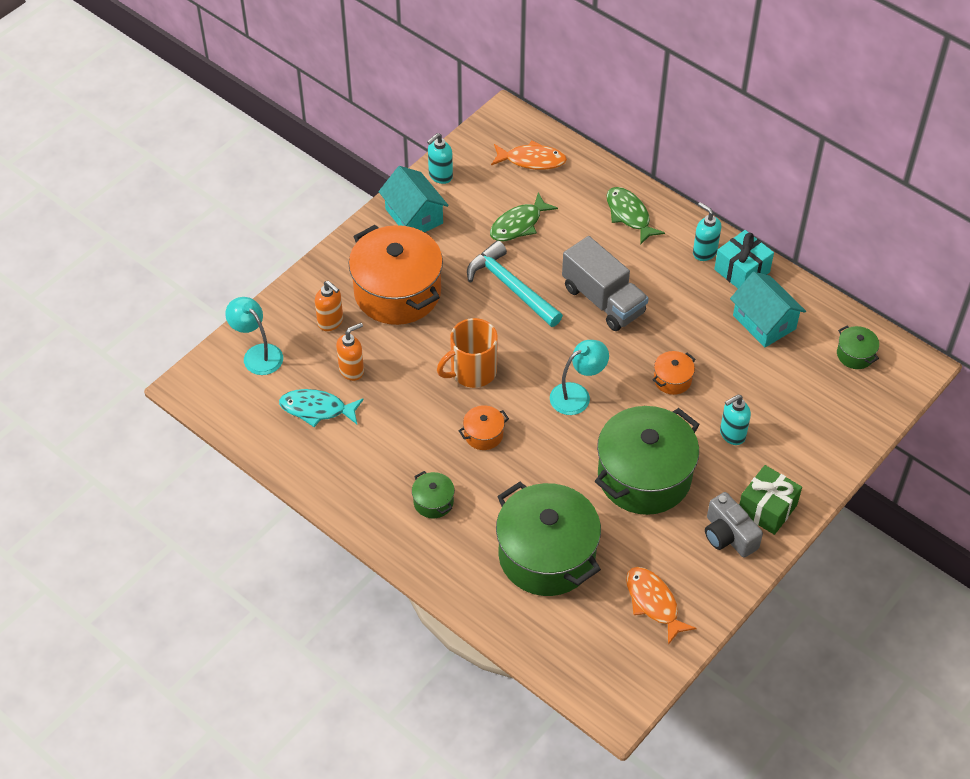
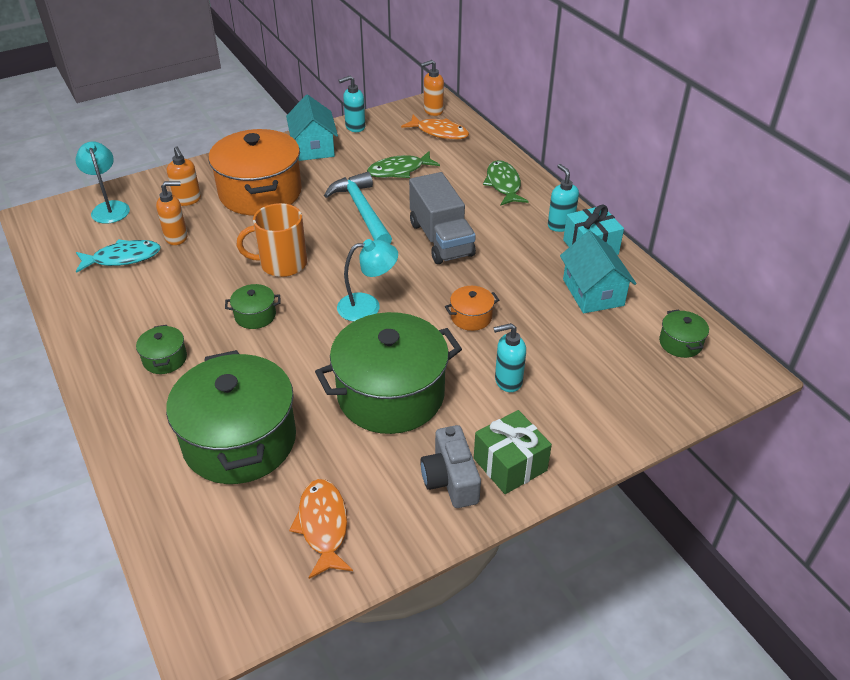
camera: 20 degrees right, 10 degrees down
turquoise fish [279,389,364,427] -> turquoise fish turned 135 degrees clockwise [76,239,161,273]
orange pot [458,405,509,450] -> green pot [225,284,281,329]
none -> orange soap dispenser [421,60,444,116]

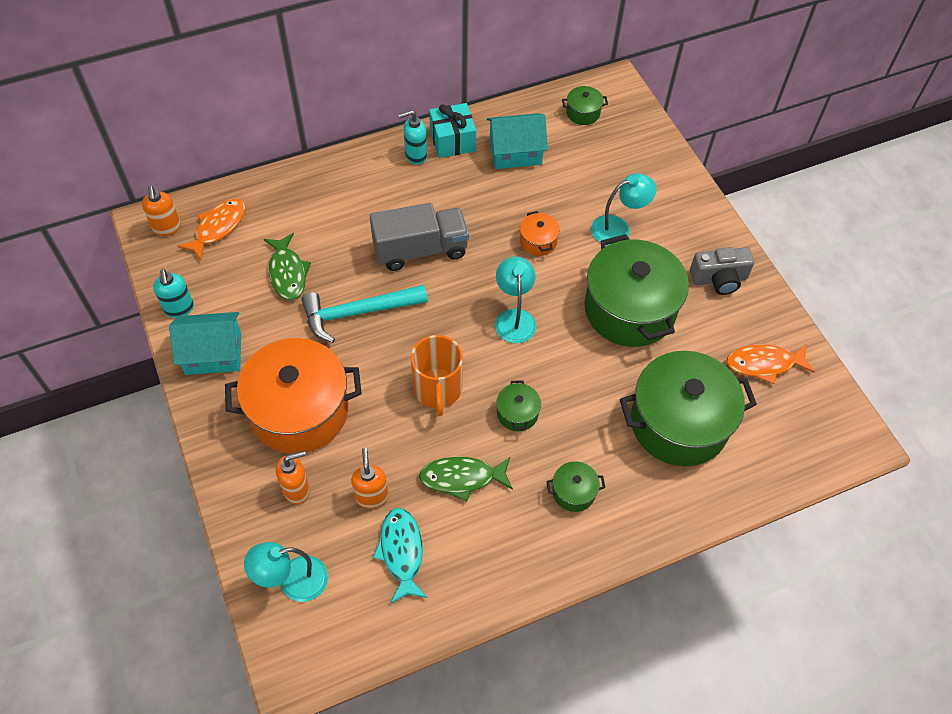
camera: 85 degrees left, 15 degrees up
green gift [474,410,552,494] -> none
green fish [483,160,529,206] -> green fish moved to [419,457,513,502]
turquoise soap dispenser [494,323,526,392] -> turquoise lamp [591,173,657,245]

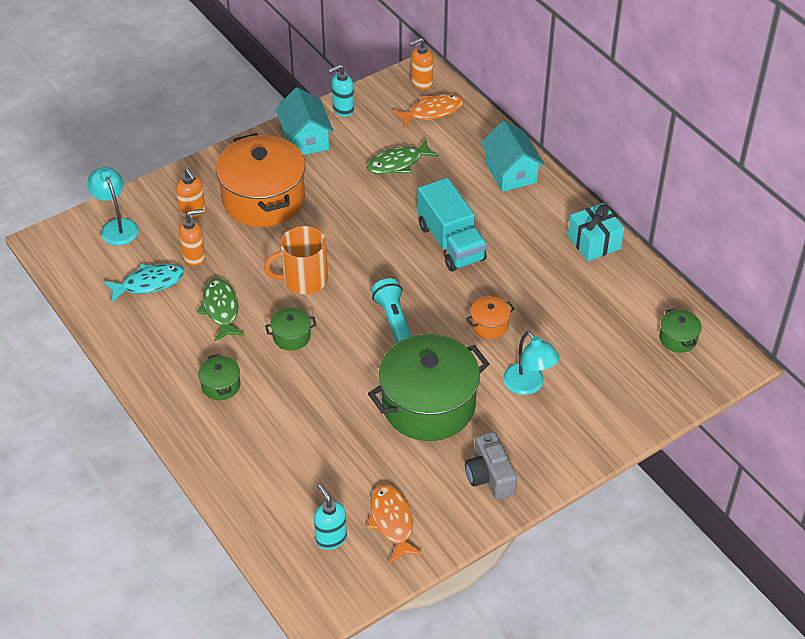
camera: 80 degrees right, 10 degrees down
orange fish [177,199,246,260] -> orange fish turned 45 degrees counterclockwise [393,94,463,128]
turquoise hammer [301,285,428,343] -> none
grey truck [370,203,469,271] -> turquoise truck [418,178,487,271]
turquoise soap dispenser [398,110,427,165] -> turquoise soap dispenser moved to [314,484,347,550]
turquoise house [487,113,548,169] -> turquoise house moved to [480,120,545,192]
turquoise lamp [495,257,536,343] -> turquoise flashlight [371,278,411,343]
green pot [620,351,757,466] -> none

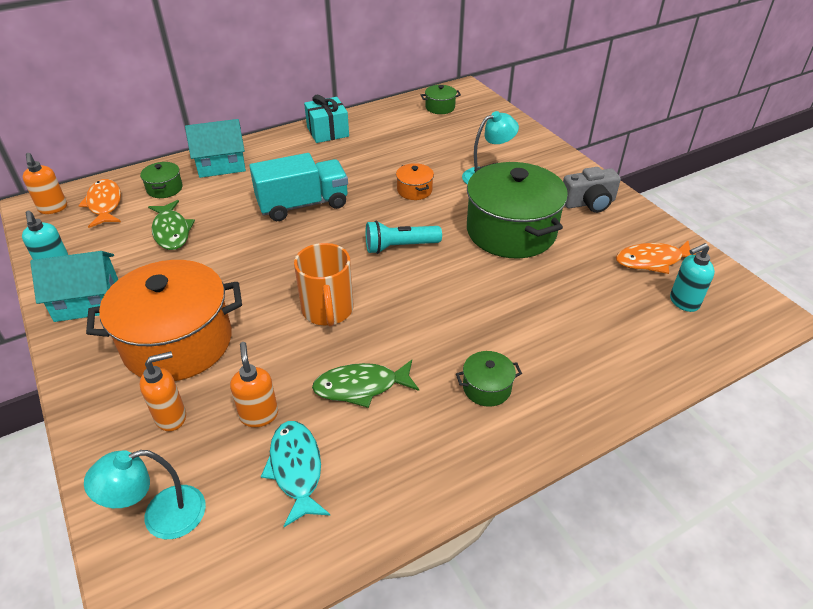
camera: 85 degrees left, 5 degrees down
green pot [265,308,316,351] -> green pot moved to [140,162,183,198]

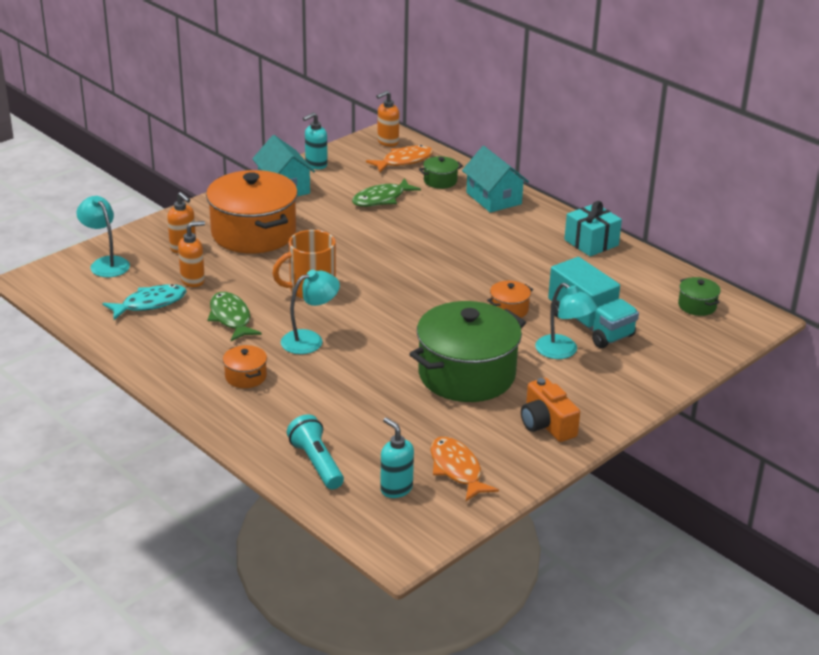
camera: 75 degrees right, 10 degrees down
turquoise truck [249,153,348,221] -> turquoise truck moved to [548,257,639,348]
turquoise flashlight [365,221,442,254] -> turquoise flashlight moved to [287,414,344,489]
green pot [456,351,522,407] -> orange pot [223,345,267,388]
grey camera [563,167,621,213] -> orange camera [521,378,580,442]
none -> turquoise lamp [281,270,340,354]

